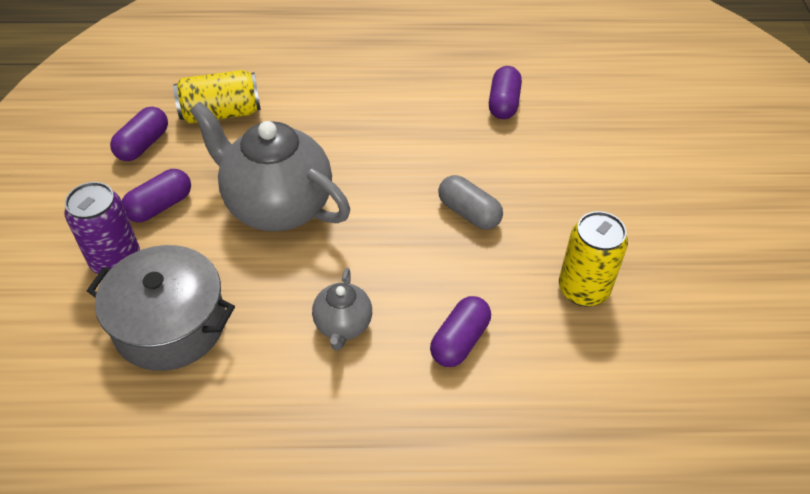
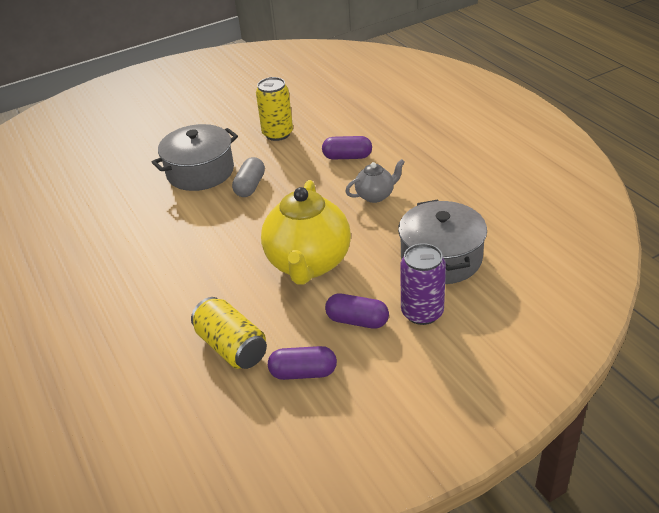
camera: 115 degrees left, 10 degrees down
grey teapot [190,101,350,231] -> yellow teapot [261,180,351,285]
purple capsule [489,66,522,119] -> none
none -> grey pot [152,124,238,191]

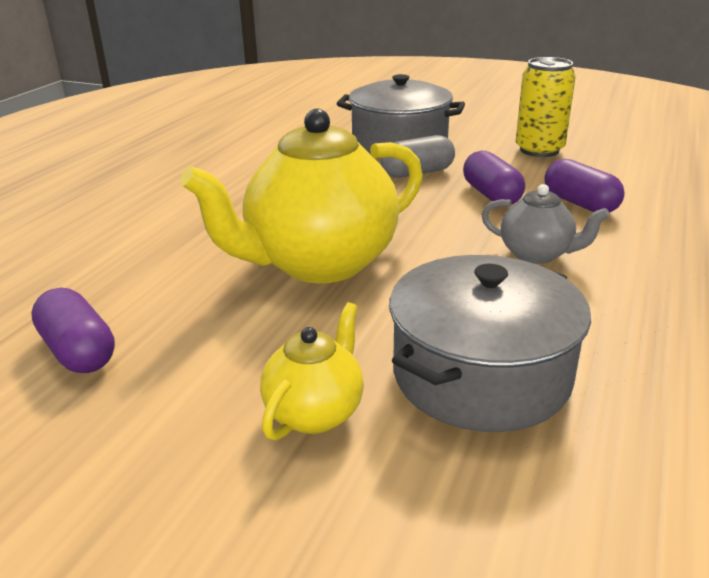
camera: 50 degrees right, 10 degrees down
yellow can [191,297,267,369] -> none
purple capsule [325,294,389,329] -> purple capsule moved to [463,151,525,205]
purple can [400,243,446,325] -> yellow teapot [260,302,364,440]

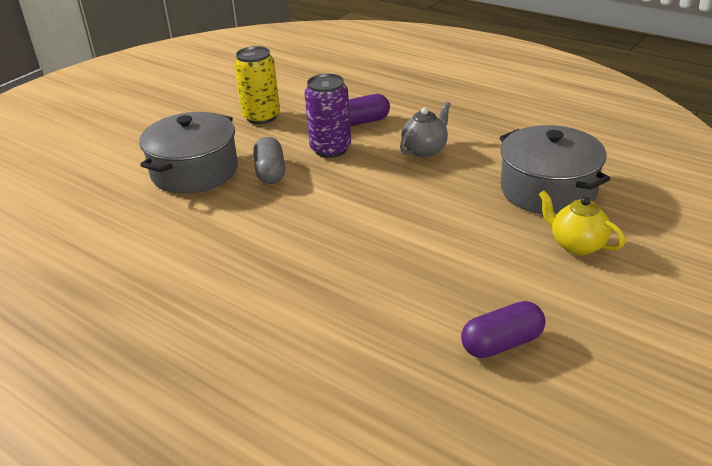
camera: 75 degrees left, 5 degrees up
yellow teapot [180,109,423,283] -> none
purple capsule [463,151,525,205] -> purple can [304,74,351,158]

